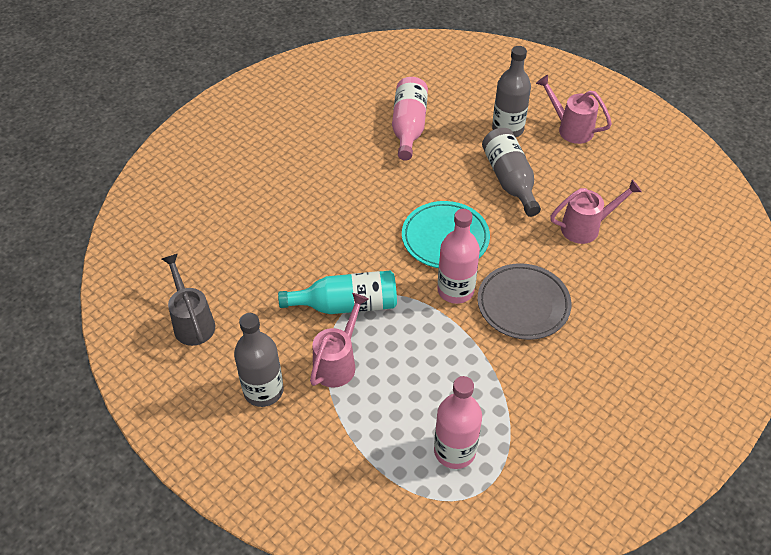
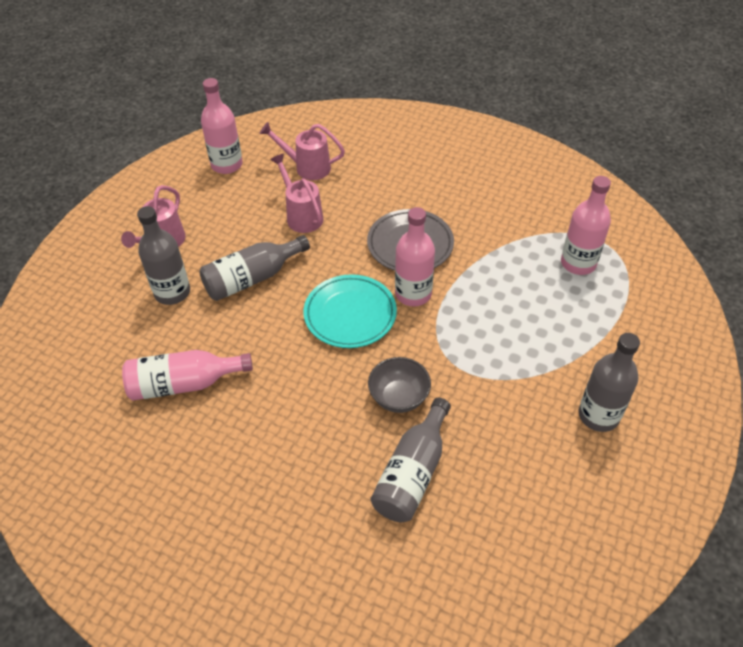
camera: 105 degrees left, 0 degrees up
grey watering can [162,254,215,346] -> none
turquoise bottle [278,271,397,314] -> none
pink watering can [310,293,368,388] -> pink watering can moved to [260,122,345,180]
none -> pink bottle [201,78,243,174]
none -> grey bowl [368,357,431,413]
none -> grey bottle [371,398,451,522]

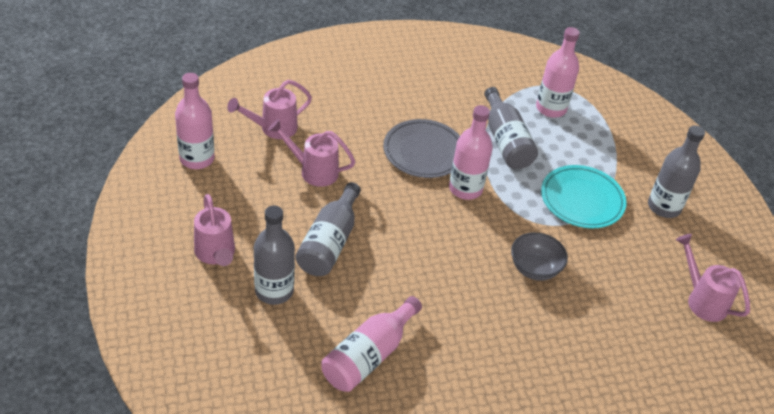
camera: 45 degrees left, 5 degrees down
turquoise plate [303,274,397,348] -> turquoise plate moved to [541,165,626,228]
grey bottle [371,398,451,522] -> grey bottle moved to [484,87,538,169]
none -> pink watering can [676,234,750,322]

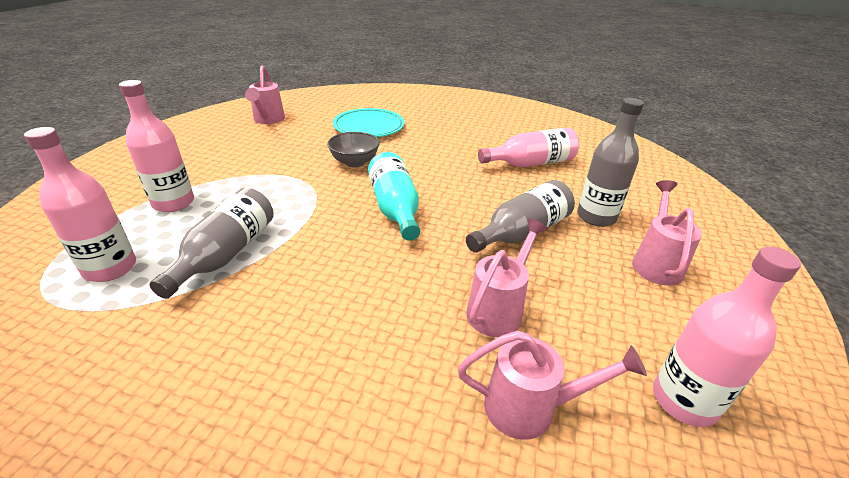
camera: 145 degrees left, 10 degrees down
pink watering can [268,119,356,187] -> pink watering can turned 105 degrees counterclockwise [466,219,548,337]
grey plate [383,119,460,178] -> none
pink bottle [449,105,493,200] -> pink bottle moved to [119,80,194,212]
turquoise plate [541,165,626,228] -> turquoise plate moved to [333,108,405,137]
grey bottle [648,125,705,218] -> none
none -> turquoise bottle [368,152,420,241]

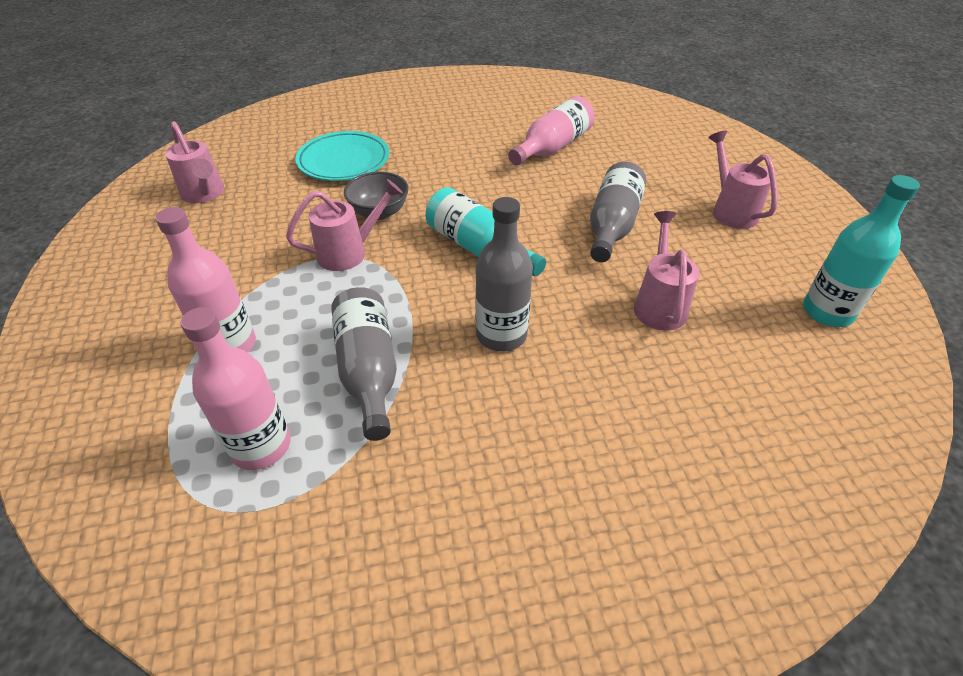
camera: 30 degrees left, 10 degrees up
pink watering can [458,331,647,440] -> pink watering can moved to [286,179,403,271]
grey bottle [577,98,644,227] -> grey bottle moved to [475,197,533,352]
pink bottle [653,246,801,427] -> turquoise bottle [803,175,920,327]

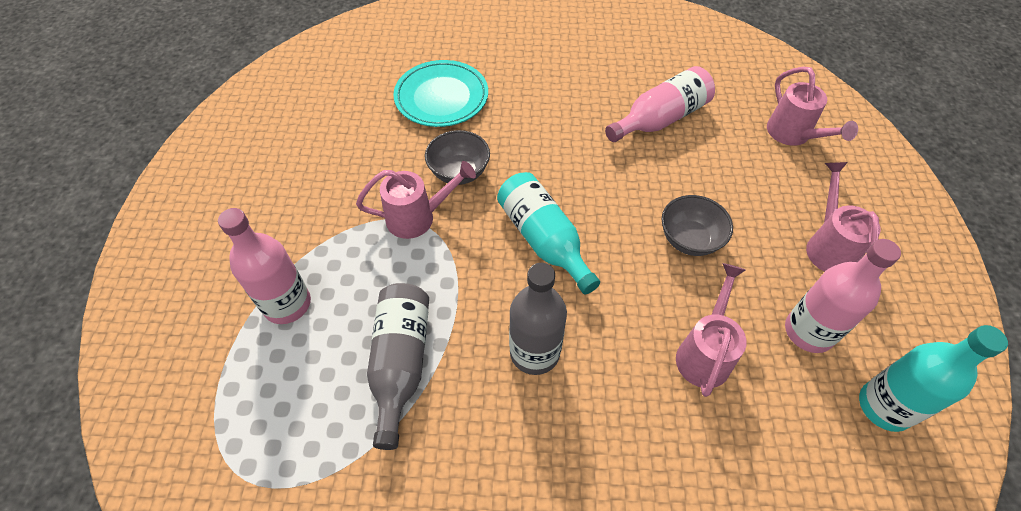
camera: 15 degrees right, 10 degrees up
pink watering can [165,121,224,203] -> pink watering can moved to [767,66,858,146]
pink bottle [181,307,291,470] -> pink bottle moved to [785,239,901,353]
grey bottle [590,162,646,262] -> grey bowl [662,195,733,256]

